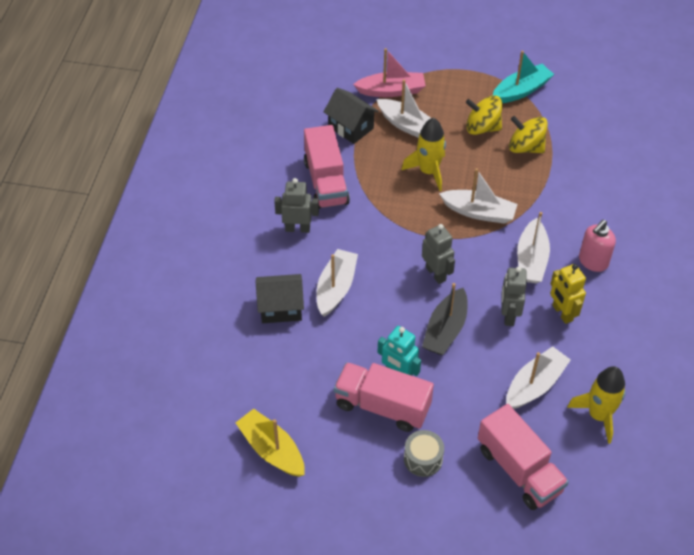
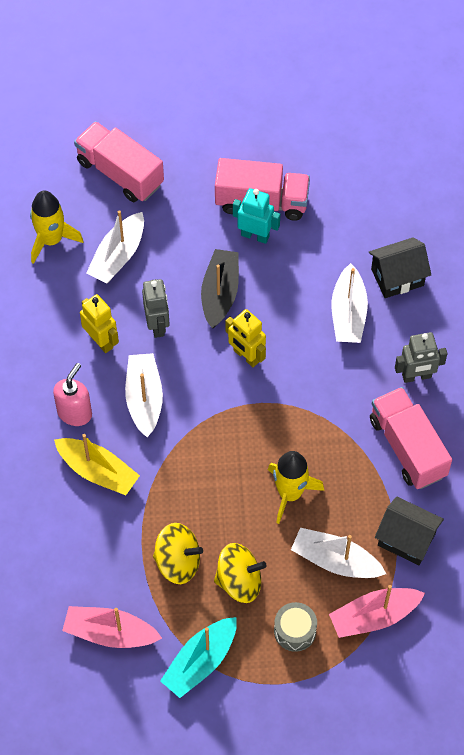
camera: 165 degrees right, 10 degrees up
yellow boat [236,409,305,477] -> yellow boat moved to [54,434,140,495]
grey drum [404,430,444,477] -> grey drum moved to [274,602,317,652]
grey robot [422,224,455,284] -> yellow robot [225,309,266,367]
white boat [439,168,517,224] -> none
none -> pink boat [62,606,162,648]

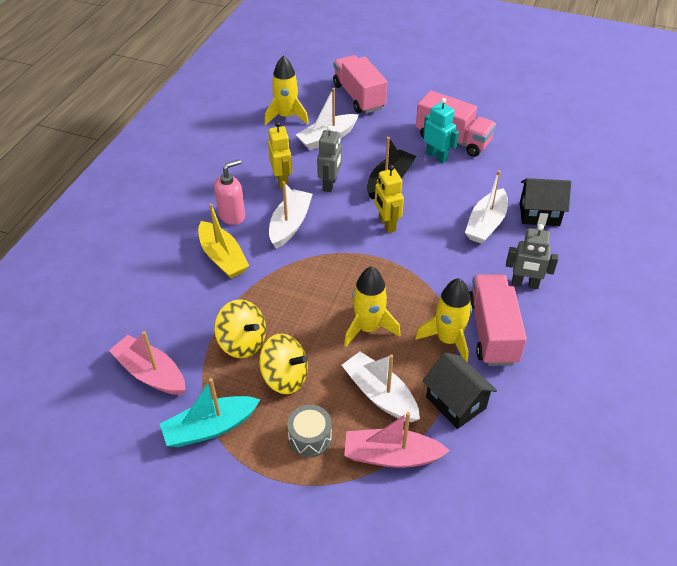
camera: 25 degrees right, 15 degrees down
none -> yellow rocket [415,278,472,362]

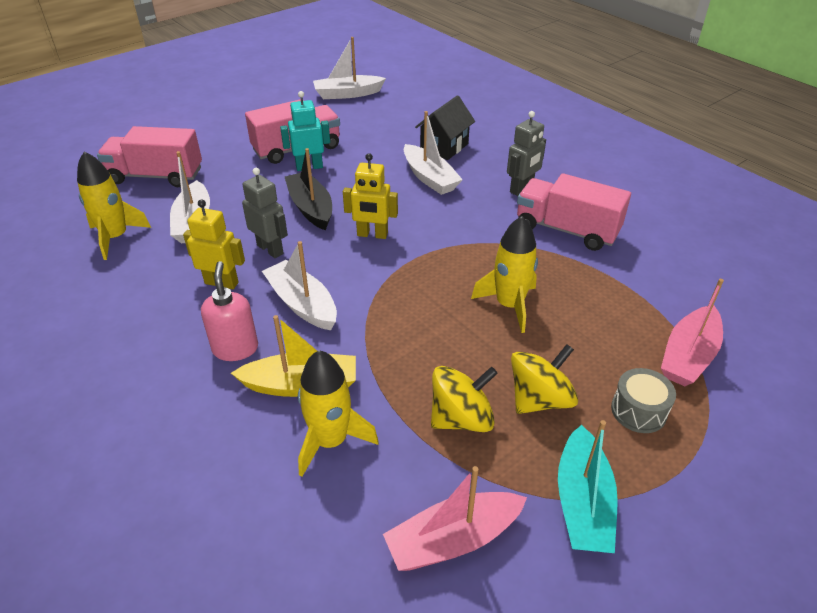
camera: 60 degrees left, 5 degrees down
white boat [342,352,420,422] -> white boat moved to [313,37,386,99]
yellow rocket [415,278,472,362] -> yellow rocket moved to [298,350,379,477]
black house [422,352,497,429] -> none

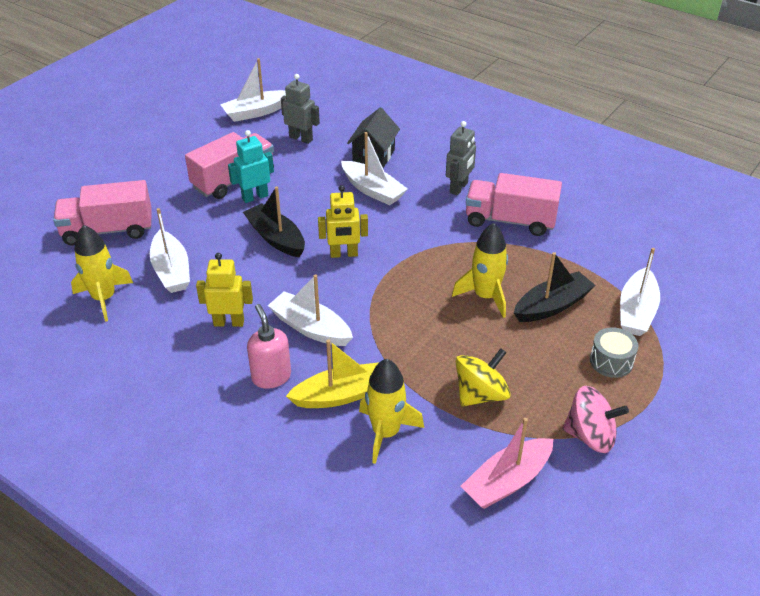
camera: 15 degrees left, 0 degrees up
grey robot [242,168,288,258] -> grey robot moved to [281,74,320,144]
yellow spinning top [511,344,578,414] -> none
turquoise boat [558,420,618,553] -> pink spinning top [562,386,629,453]
pink boat [661,279,724,386] -> white boat [620,248,660,336]
none -> black boat [514,252,595,322]

